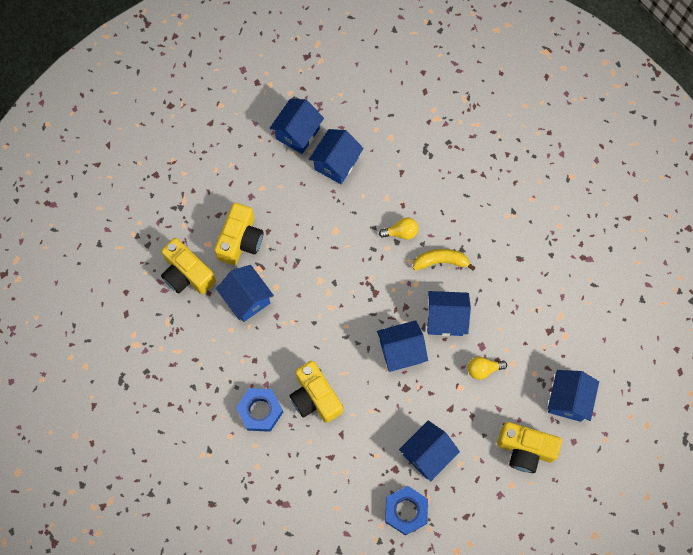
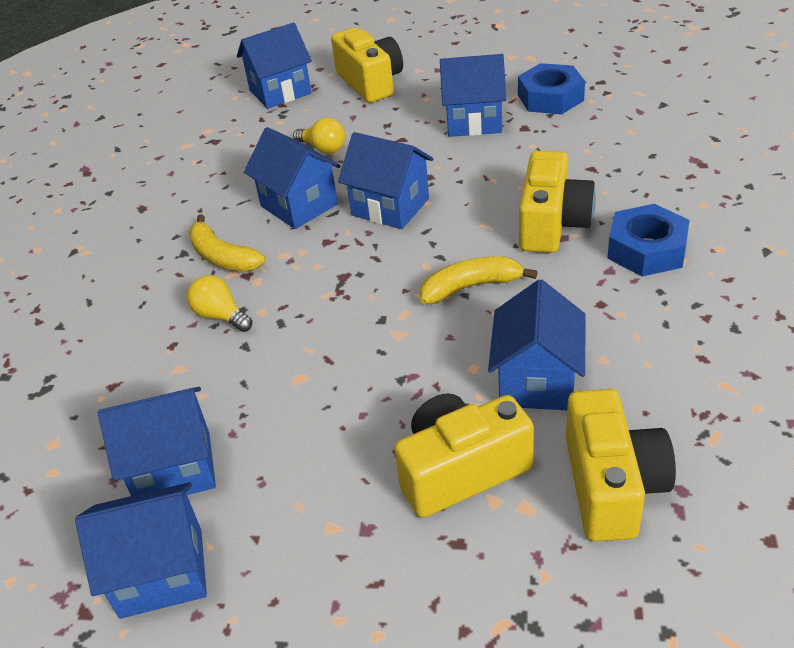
camera: 130 degrees left, 30 degrees down
none -> yellow banana [420,256,538,304]

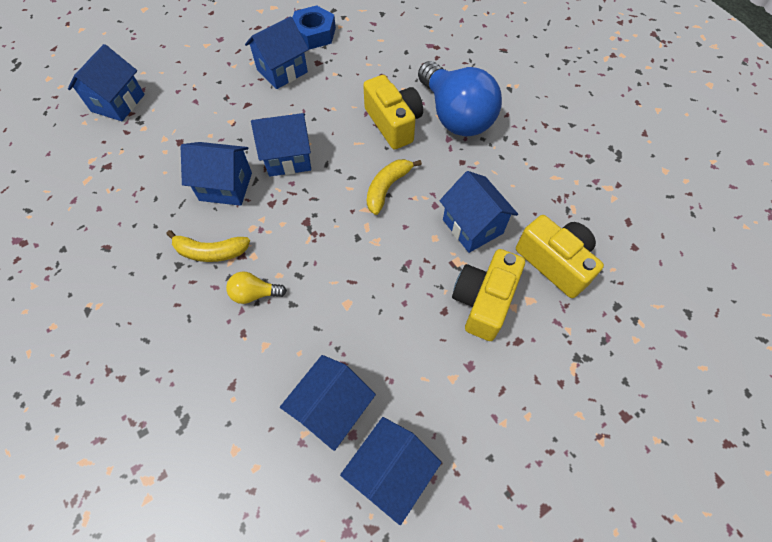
camera: 45 degrees left, 20 degrees up
yellow light bulb [293,118,345,154] -> none
yellow camera [331,28,403,103] -> none
blue nut [607,204,690,276] -> blue light bulb [418,61,502,136]

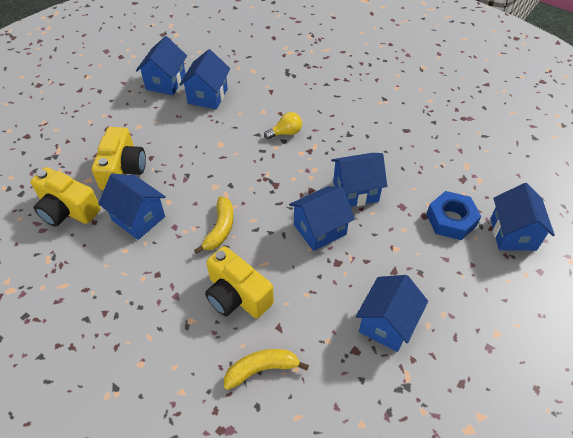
camera: 160 degrees right, 10 degrees down
yellow banana [166,230,250,262] -> yellow banana moved to [224,349,309,390]
blue nut [292,5,336,50] -> blue nut moved to [427,191,481,240]
blue light bulb [418,61,502,136] -> none

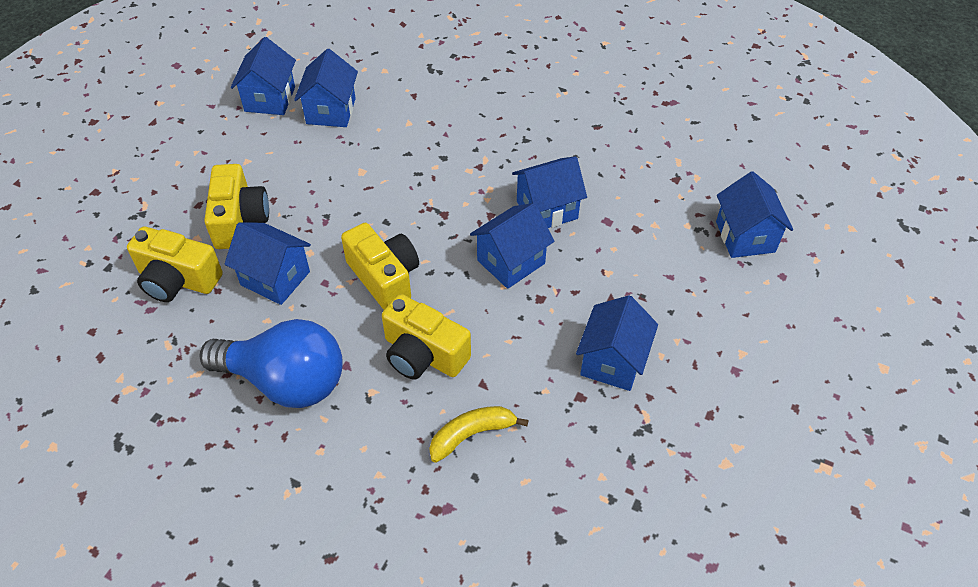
camera: 10 degrees left, 0 degrees up
yellow banana [194,196,234,254] -> yellow camera [341,223,419,310]
yellow light bulb [264,112,302,139] -> none
blue nut [427,191,481,240] -> none
none -> blue light bulb [200,319,343,408]

